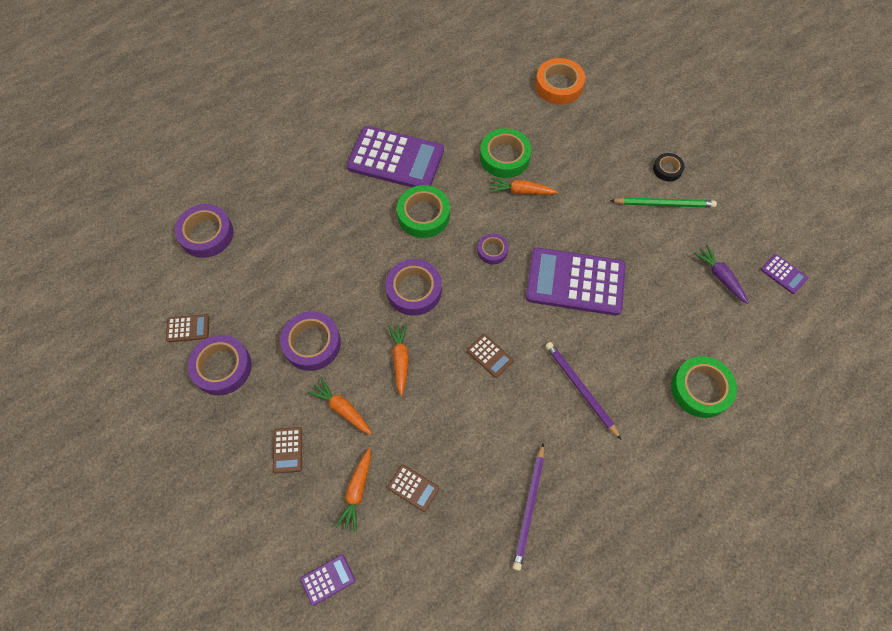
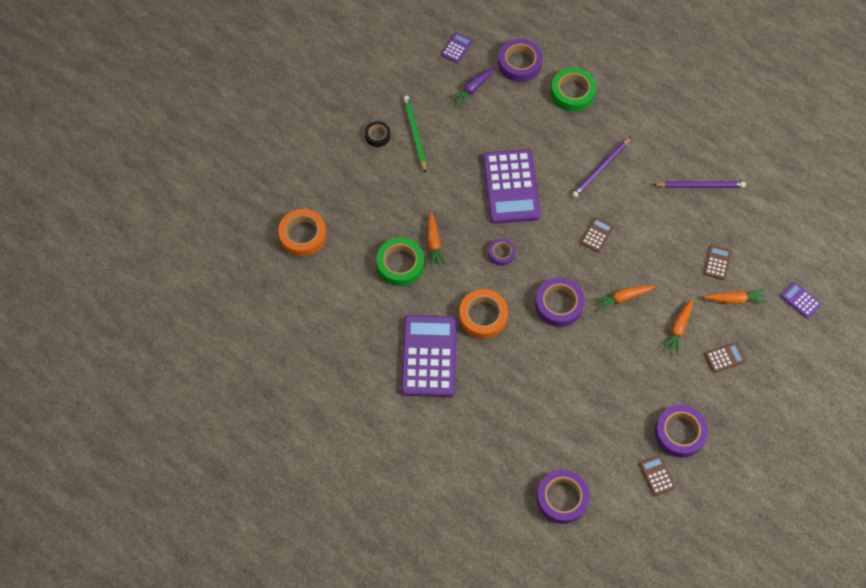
camera: 105 degrees left, 0 degrees up
purple tape [280,311,341,371] -> purple tape moved to [498,39,543,82]
green tape [397,185,450,238] -> orange tape [459,289,508,339]

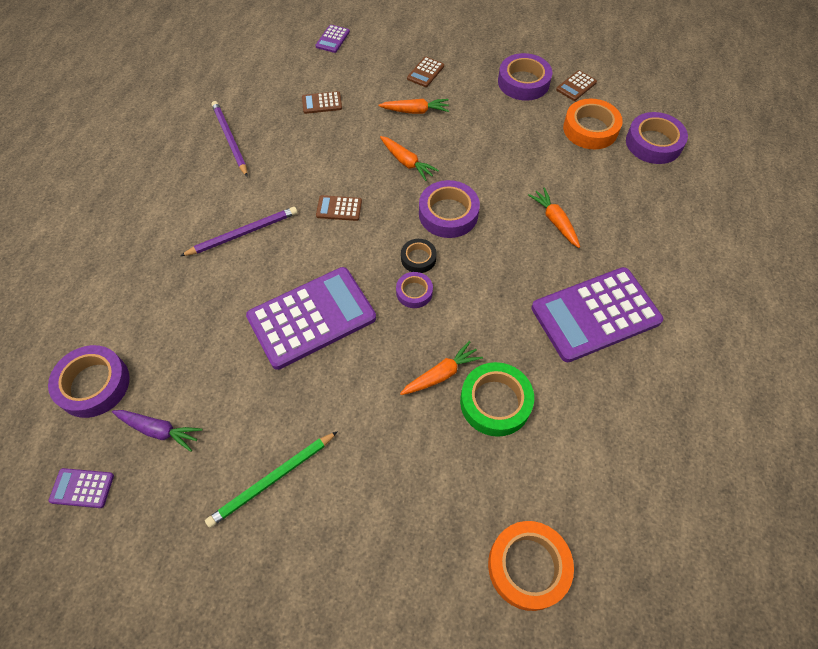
camera: 115 degrees left, 5 degrees down
black tape [365,121,391,147] -> black tape moved to [401,239,437,273]
orange tape [459,289,508,339] -> orange tape moved to [563,99,623,149]
green tape [551,68,596,112] -> none
purple pencil [572,137,631,198] -> purple pencil turned 45 degrees counterclockwise [180,207,298,256]
orange carrot [703,288,767,304] -> orange carrot moved to [528,188,580,248]
brown calculator [705,342,746,373] -> brown calculator turned 105 degrees counterclockwise [407,57,444,87]

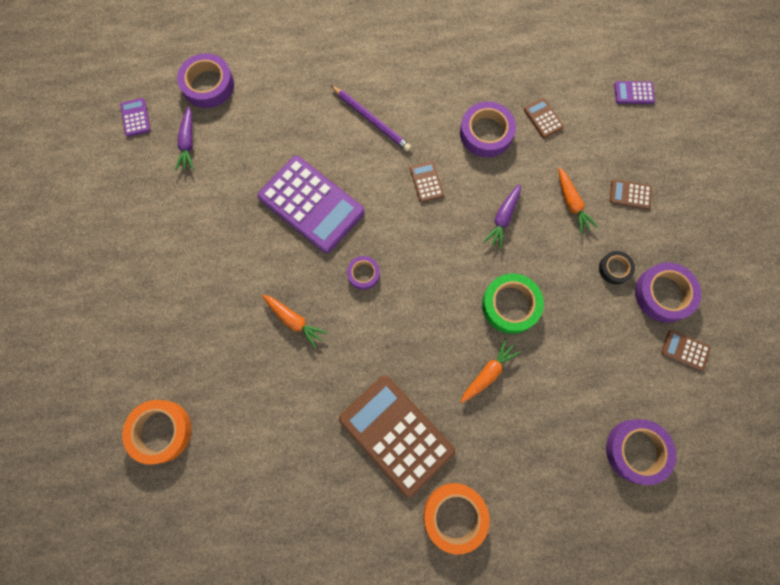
camera: 70 degrees right, 15 degrees up
green pencil [205,431,338,528] -> none
purple pencil [211,101,248,177] -> none
orange carrot [380,136,439,181] -> purple carrot [483,184,521,249]
black tape [401,239,437,273] -> black tape moved to [599,251,635,285]
purple tape [419,180,480,238] -> purple tape moved to [460,101,516,157]
green tape [460,362,534,437] -> green tape moved to [482,273,544,334]
purple calculator [531,267,663,362] -> brown calculator [339,375,455,498]
orange tape [563,99,623,149] -> orange tape moved to [423,483,490,555]

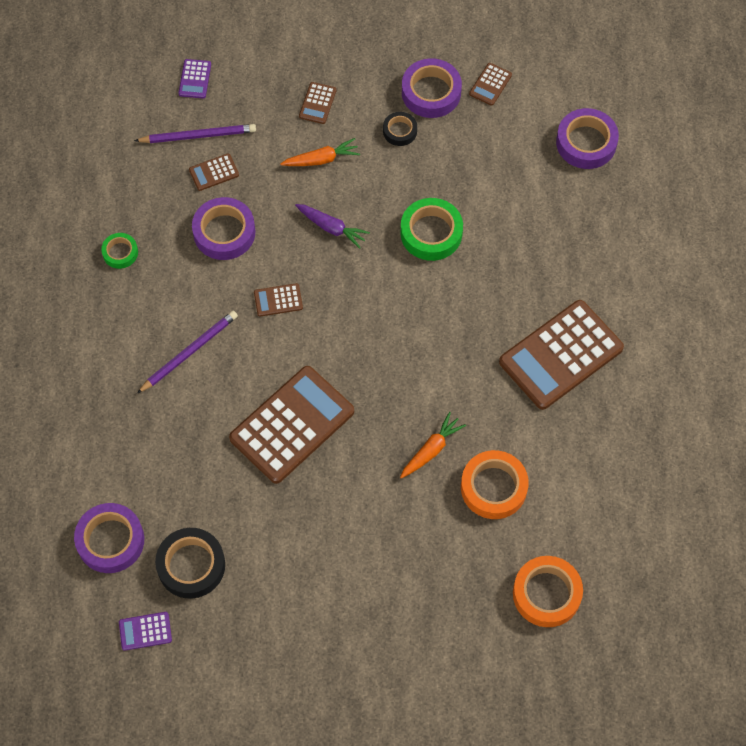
camera: 85 degrees left, 10 degrees down
purple carrot [175,106,194,171] -> black tape [155,528,225,599]
purple calculator [258,156,365,253] -> brown calculator [229,366,354,484]
purple tape [347,256,380,290] -> none
orange tape [423,483,490,555] -> orange tape moved to [461,450,529,519]
orange carrot [461,339,521,403] -> none
none -> green tape [101,233,138,269]
none -> purple pencil [134,124,256,143]

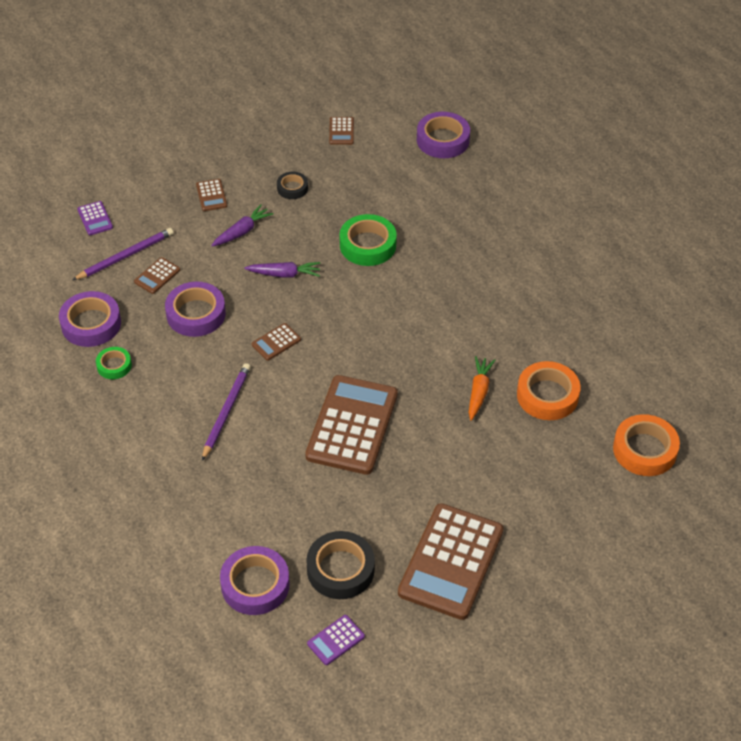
camera: 30 degrees left, 15 degrees down
orange carrot [280,138,360,166] -> purple carrot [211,204,273,247]
purple tape [402,58,462,118] -> purple tape moved to [59,291,121,347]
brown calculator [499,300,624,410] -> brown calculator moved to [398,503,504,620]

